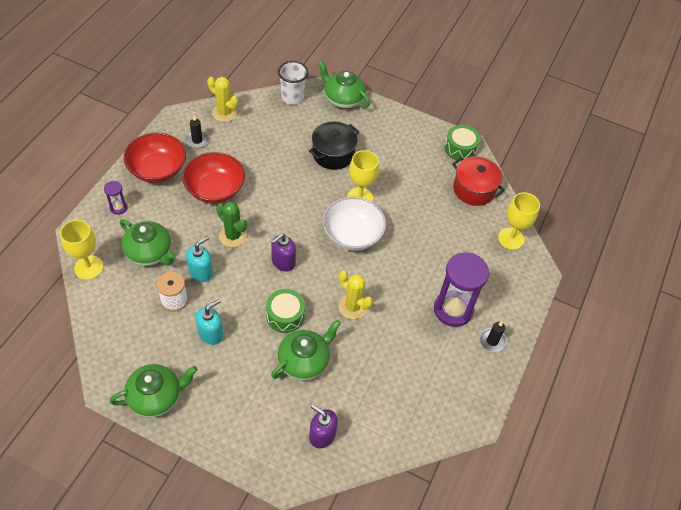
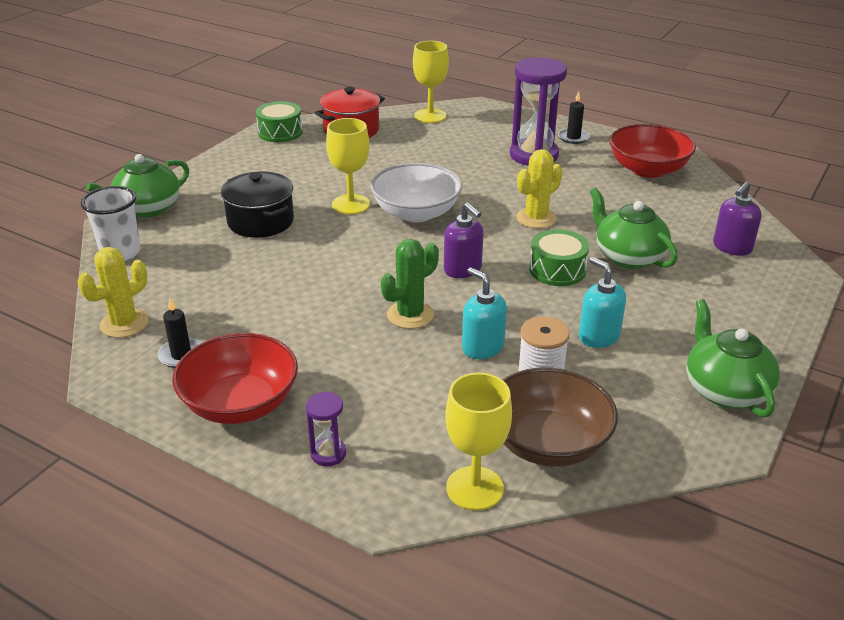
camera: 80 degrees left, 20 degrees down
green teapot [120,219,176,266] -> none
red bowl [182,152,245,204] -> red bowl moved to [609,124,696,178]
none -> brown bowl [503,367,618,466]

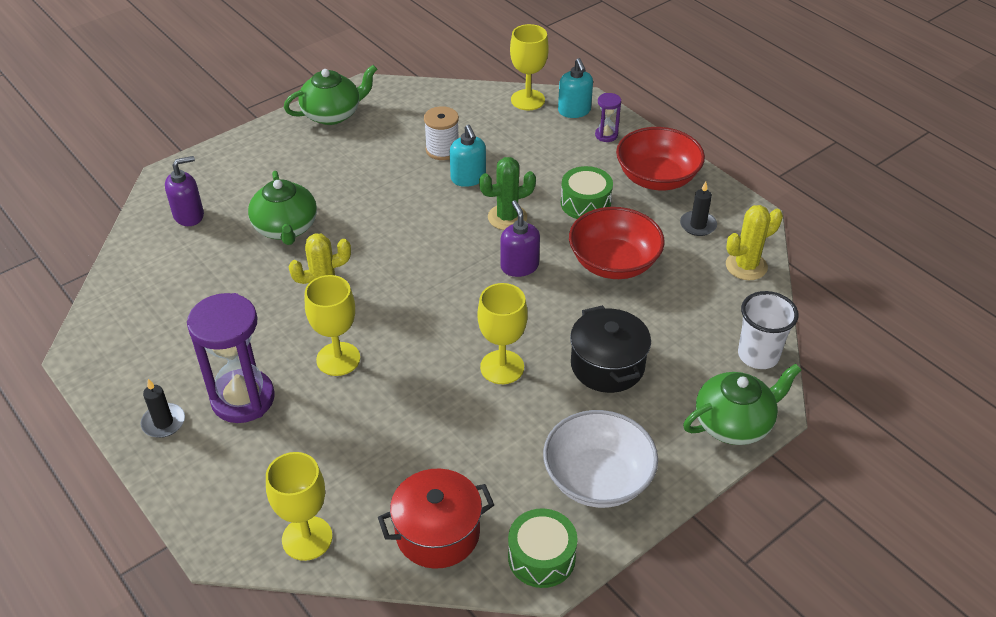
camera: 160 degrees left, 10 degrees up
white bowl [370,163,462,222] -> white bowl moved to [543,410,658,508]
purple soap dispenser [444,202,483,278] -> purple soap dispenser moved to [500,200,540,277]
brown bowl [503,367,618,466] -> none
green drum [529,229,589,286] -> green drum moved to [561,166,613,219]
turquoise soap dispenser [579,257,626,348] -> turquoise soap dispenser moved to [558,58,593,118]
red bowl [609,124,696,178] -> red bowl moved to [569,207,665,279]
green teapot [686,299,780,417] -> green teapot turned 120 degrees counterclockwise [284,65,377,125]
none -> yellow goblet [305,275,360,376]

